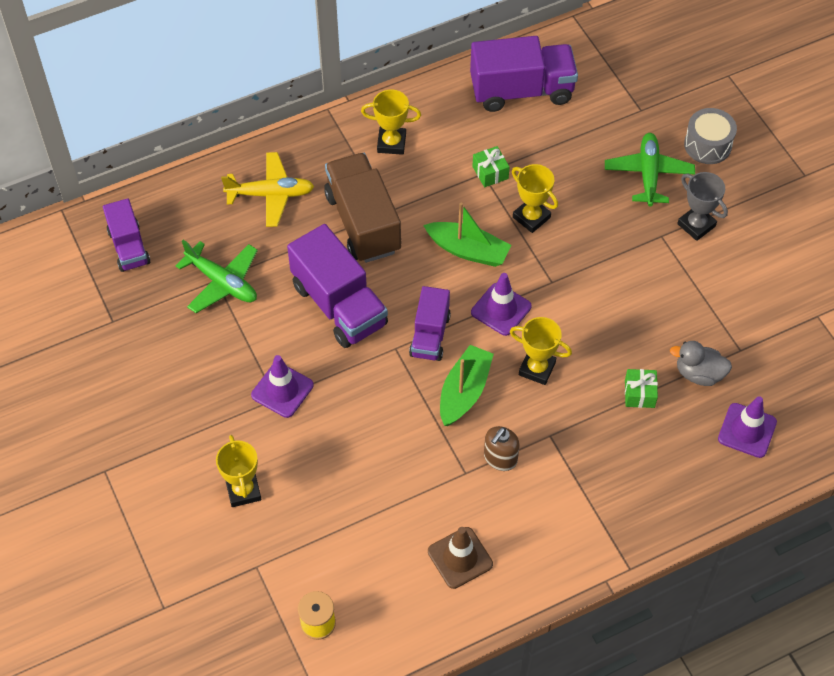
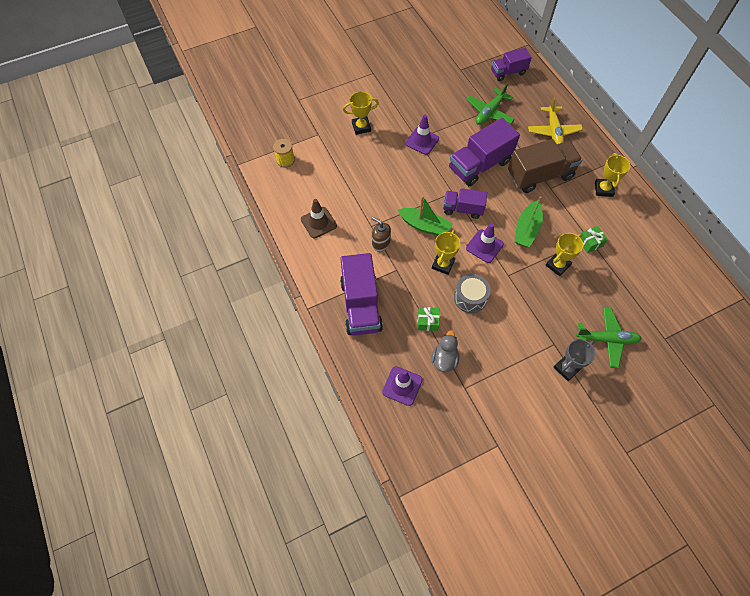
camera: 90 degrees right, 5 degrees up
purple truck [470,36,578,112] -> purple truck moved to [340,253,383,336]
grey drum [684,108,737,164] -> grey drum moved to [454,274,491,313]

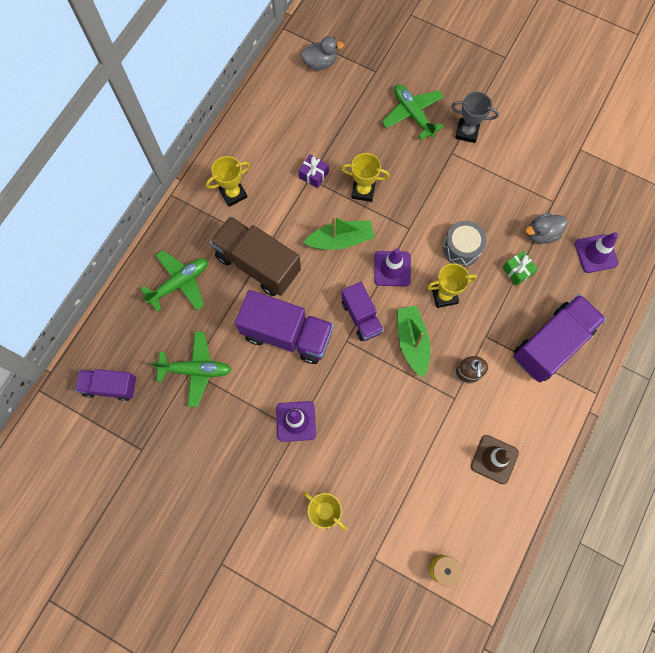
camera: 125 degrees left, 10 degrees up
purple truck [491,48,532,81] -> purple truck turned 150 degrees clockwise [75,369,136,401]
yellow plane [528,97,583,144] -> green plane [141,250,208,312]
green gift [581,226,608,253] -> purple gift [298,154,329,188]
none -> grey duck [301,36,344,70]

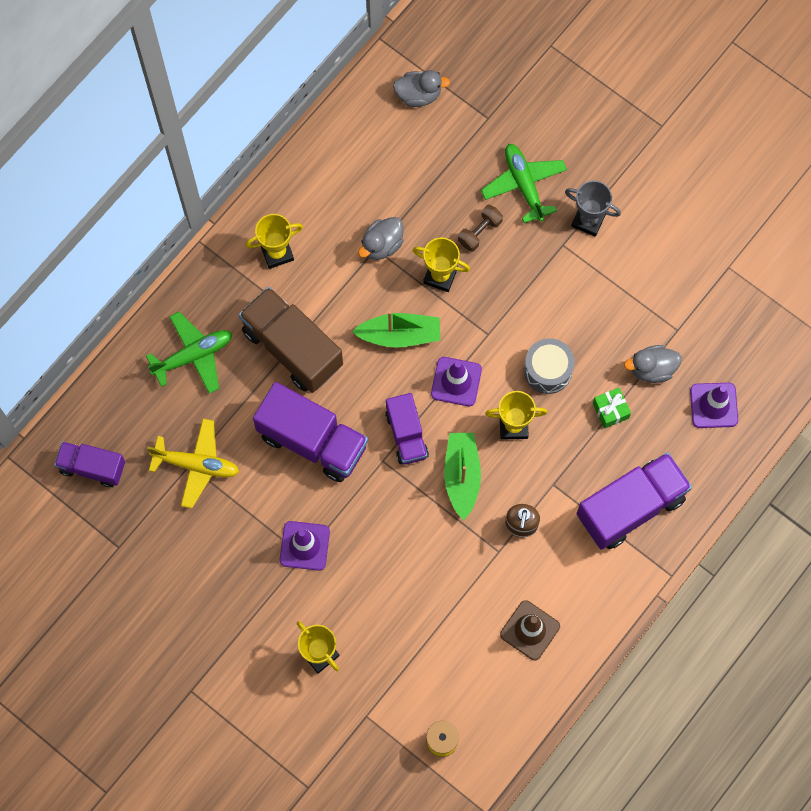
camera: 10 degrees right, 0 degrees up
green plane [151,331,232,407] -> yellow plane [147,419,239,508]
purple gift [298,154,329,188] -> grey duck [358,217,404,260]
none -> brown dumbbell [458,204,503,252]

